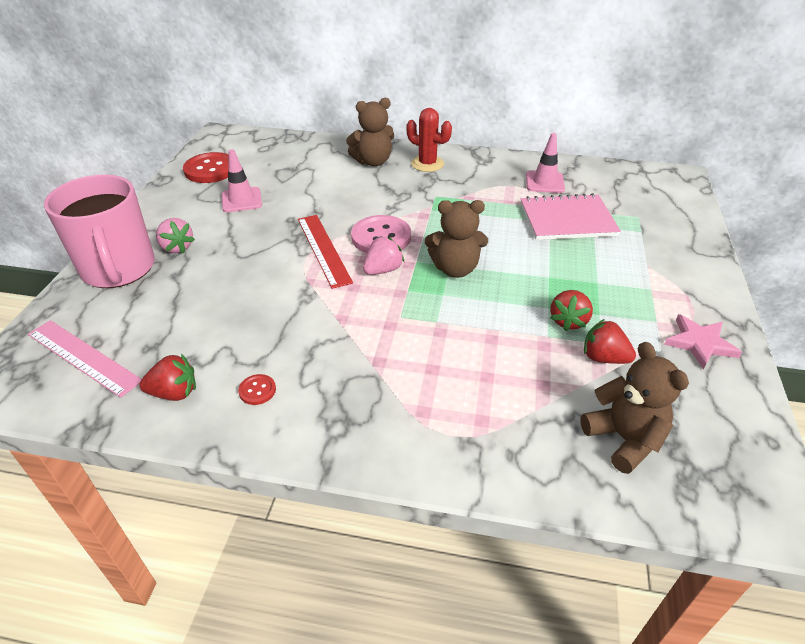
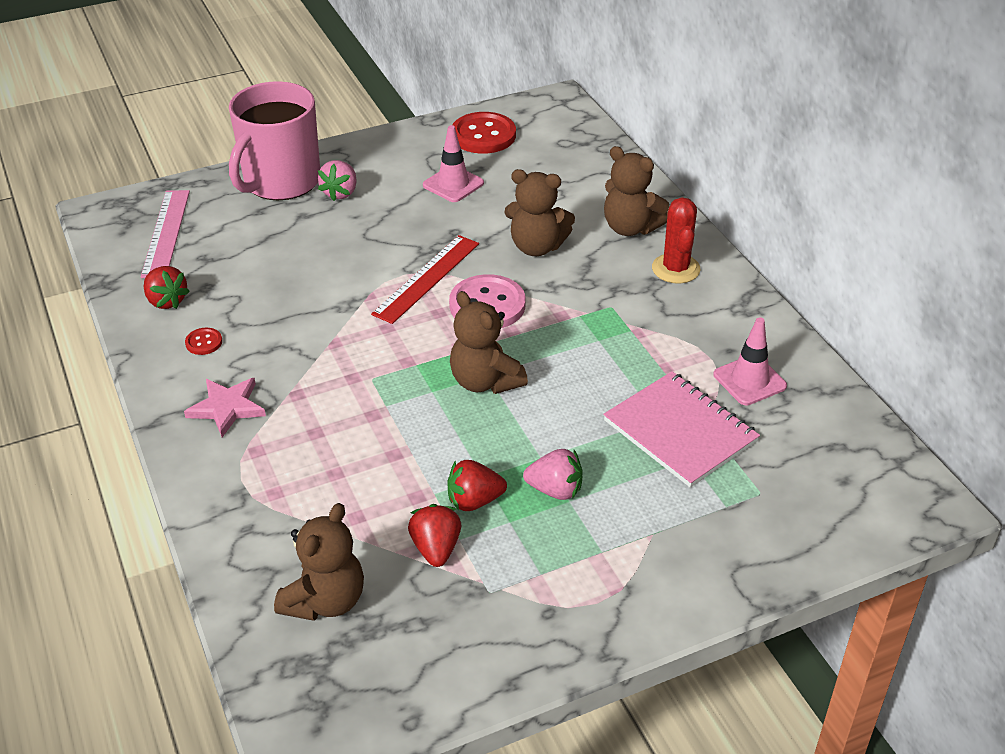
camera: 55 degrees right, 0 degrees up
pink strawberry [363,236,404,275] -> pink strawberry moved to [523,449,583,500]
pink star [664,314,742,369] -> pink star moved to [184,378,266,437]
none -> brown teddy bear [504,169,575,256]

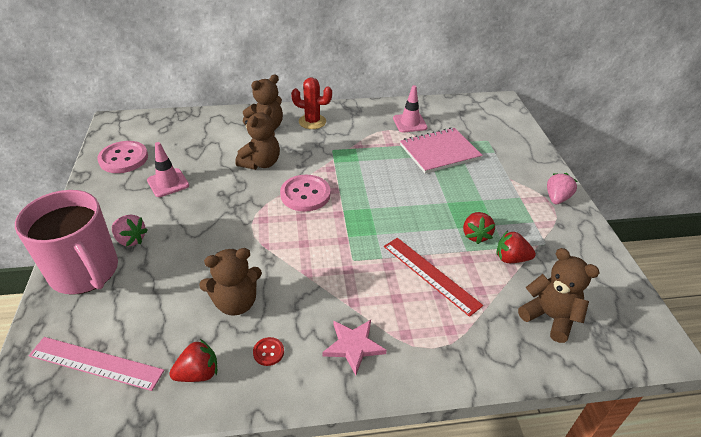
camera: 75 degrees left, 0 degrees up
red ruler [371,235,479,324] -> red ruler moved to [384,238,483,317]
brown teddy bear [450,291,528,394] -> brown teddy bear moved to [199,248,262,316]
red button [453,112,516,154] -> pink button [97,141,148,173]
pink strawberry [523,449,583,500] -> pink strawberry moved to [547,173,577,204]

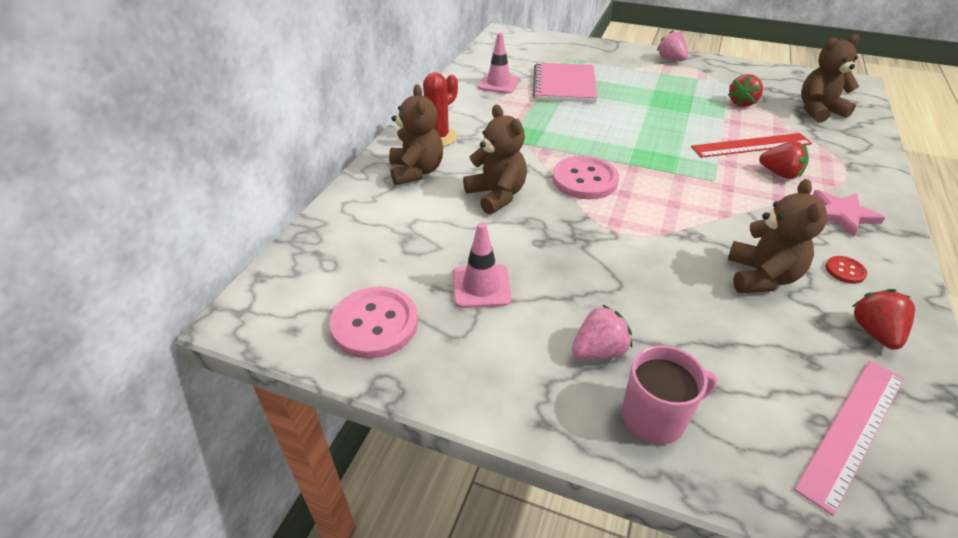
camera: 60 degrees left, 0 degrees up
pink mug [15,190,118,295] -> pink mug [622,345,717,445], size x0.56
red strawberry [463,212,495,244] -> red strawberry moved to [759,141,809,179]

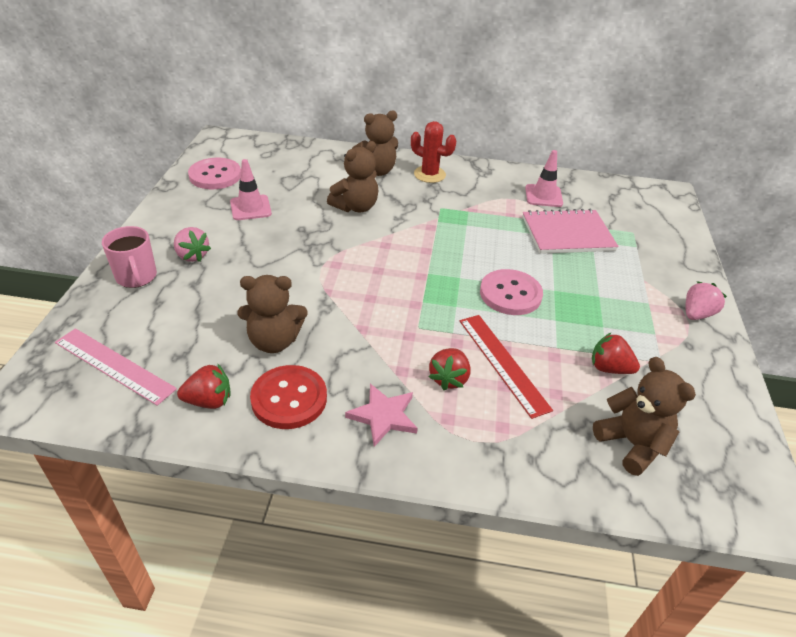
camera: 75 degrees right, 0 degrees up
pink button [552,156,619,199] -> pink button moved to [480,269,543,315]
red button [826,256,867,284] -> red button [250,365,327,429], size x2.16

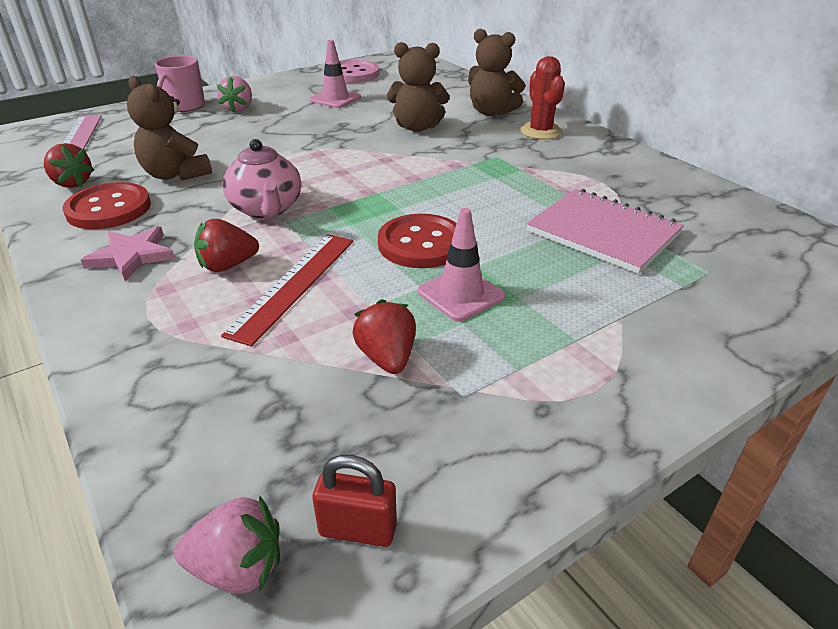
camera: 50 degrees right, 5 degrees down
pink button [480,269,543,315] -> red button [378,214,456,268]
pink traffic cone [525,150,563,207] -> pink traffic cone moved to [418,208,505,322]
brown teddy bear [593,357,696,476] -> none
pink strawberry [686,281,727,320] -> pink strawberry moved to [174,496,280,593]
none -> pink teapot [222,139,301,219]
none -> red padlock [312,455,397,547]

